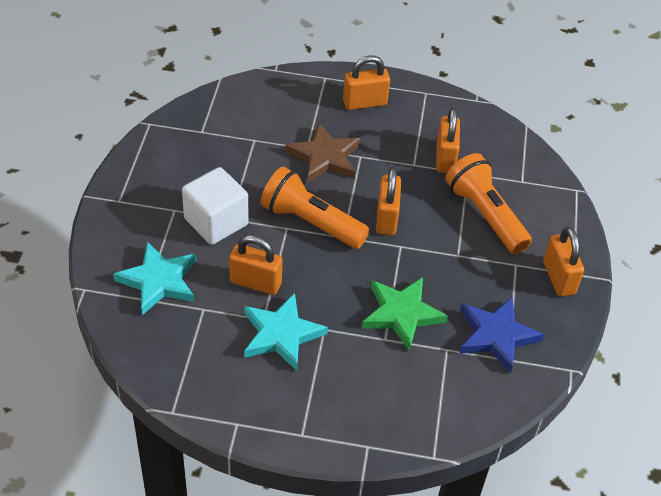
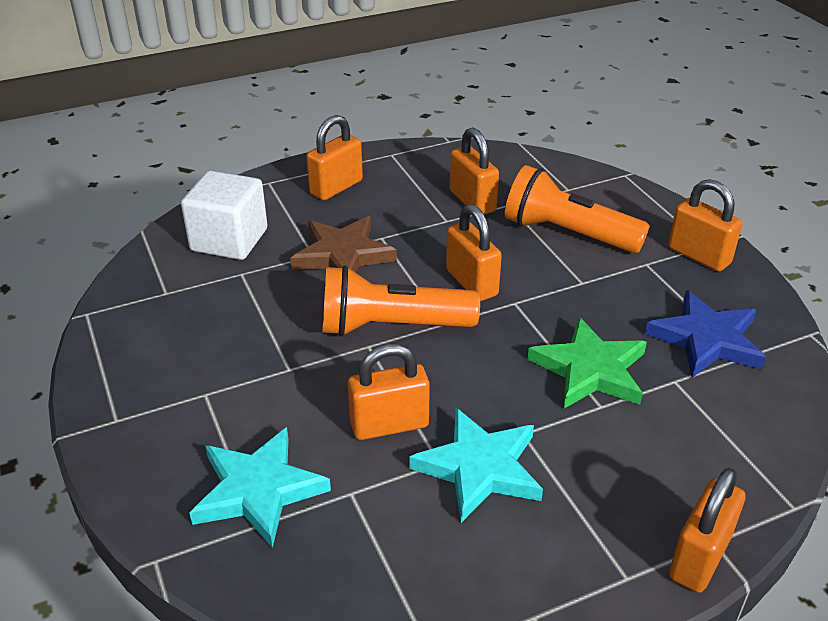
camera: 30 degrees left, 10 degrees down
white cube [182,167,248,245] -> white cube moved to [181,171,267,260]
none -> orange padlock [669,468,746,593]

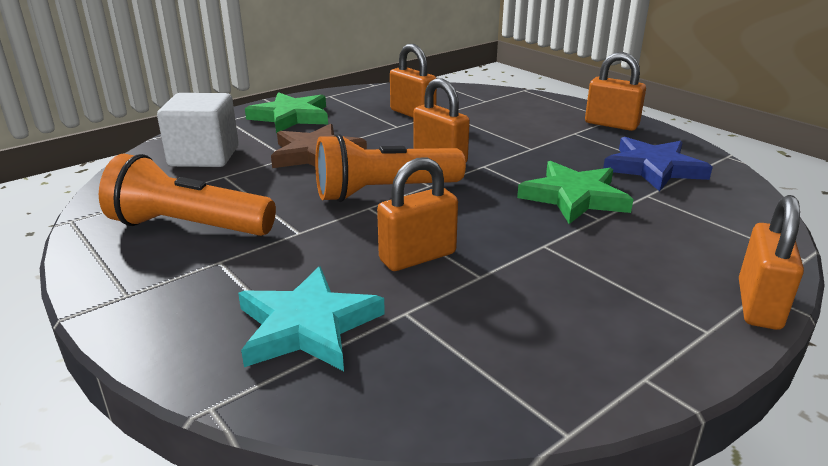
camera: 15 degrees left, 10 degrees down
orange padlock [306,115,363,200] -> green star [245,92,328,133]
turquoise star [409,408,543,523] -> none
orange flashlight [505,165,650,253] -> orange flashlight moved to [99,154,276,236]

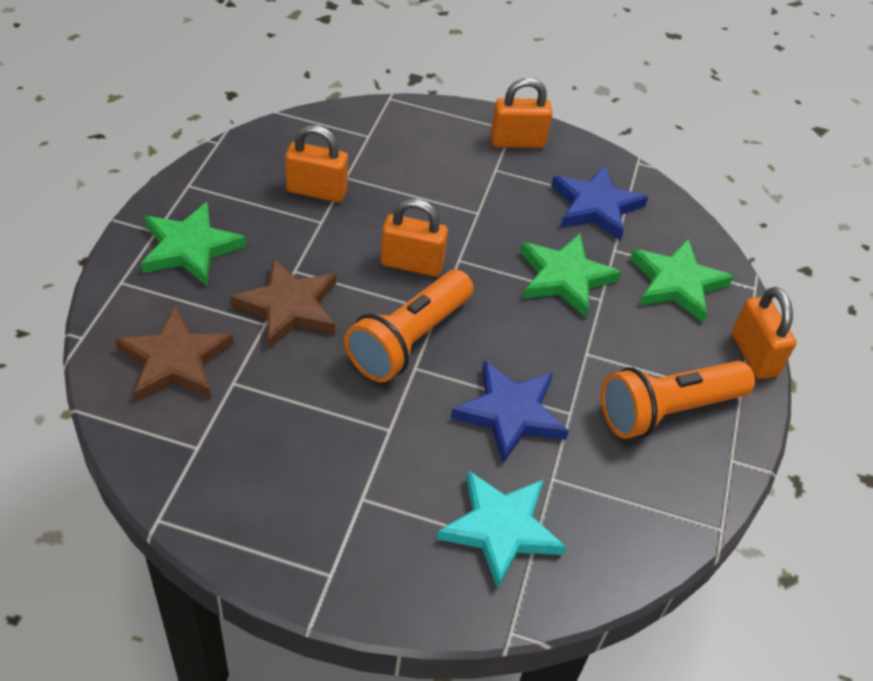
camera: 40 degrees left, 20 degrees up
orange flashlight [99,154,276,236] -> orange flashlight moved to [601,361,755,439]
white cube [157,93,239,167] -> brown star [115,305,234,402]
orange padlock [377,158,458,271] -> blue star [451,360,569,463]
none -> green star [630,239,734,323]

